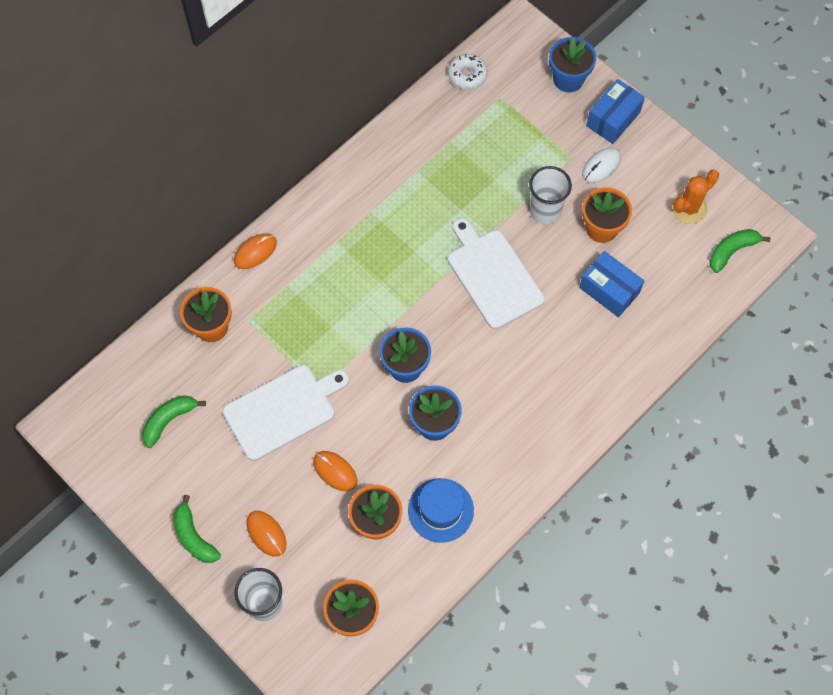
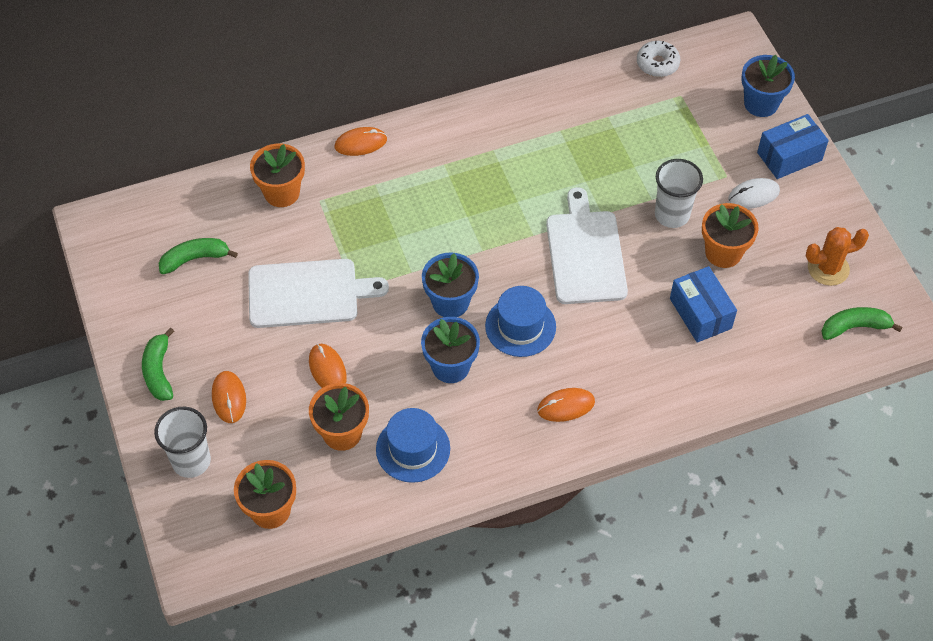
camera: 25 degrees right, 10 degrees down
none -> blue hat [485,286,556,357]
none -> orange mouse [537,388,595,422]

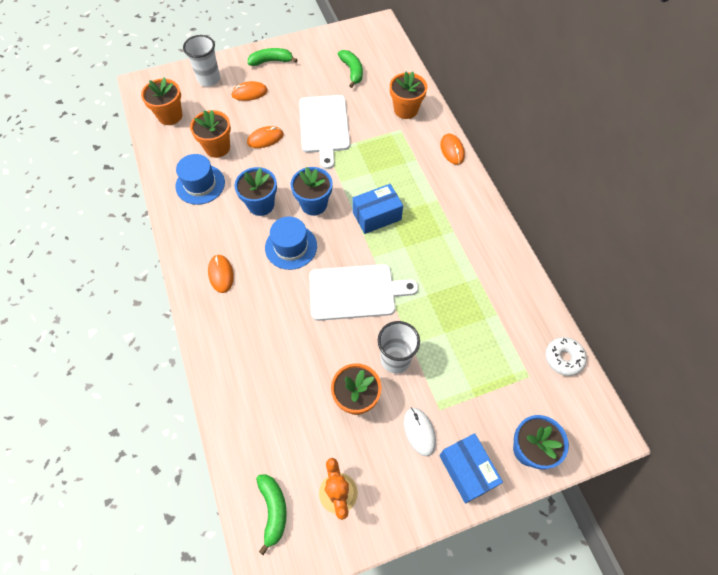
camera: 90 degrees right, 5 degrees up
blue box [670,266,737,343] -> blue box moved to [352,184,403,234]

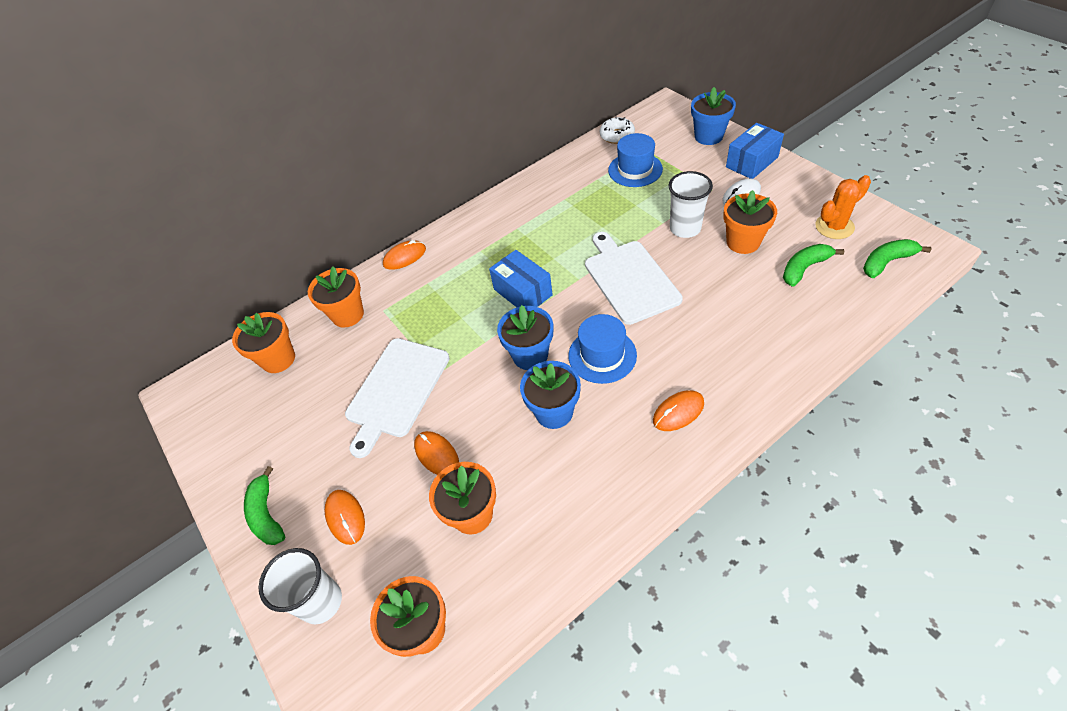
camera: 100 degrees left, 10 degrees down
blue hat [175,154,225,205] -> blue hat moved to [608,133,663,187]
white cutting board [299,95,350,169] -> white cutting board turned 135 degrees clockwise [345,338,450,458]
green banana [338,50,363,88] -> green banana moved to [783,244,844,287]
none -> orange flower pot [232,312,295,373]

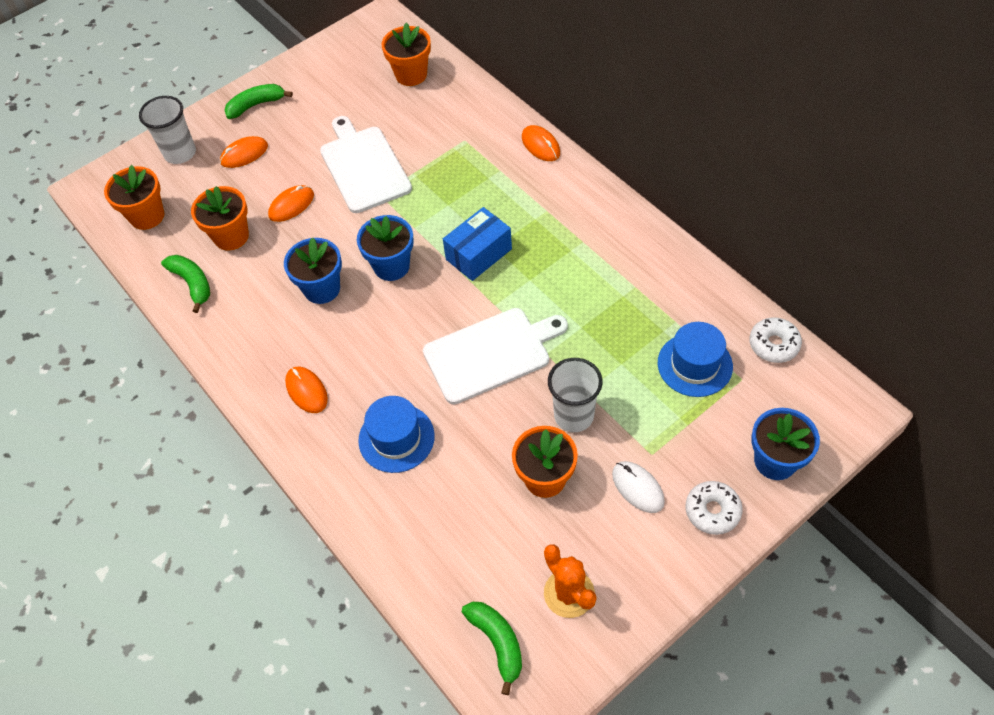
camera: 85 degrees right, 5 degrees up
orange flower pot [308,266,364,328] -> none
white cutting board [345,338,450,458] -> white cutting board turned 45 degrees clockwise [320,116,412,213]
blue hat [568,314,637,384] -> blue hat moved to [358,396,435,473]
blue box [726,123,784,179] -> white donut [685,481,743,535]
green banana [783,244,844,287] -> green banana moved to [161,255,210,313]

